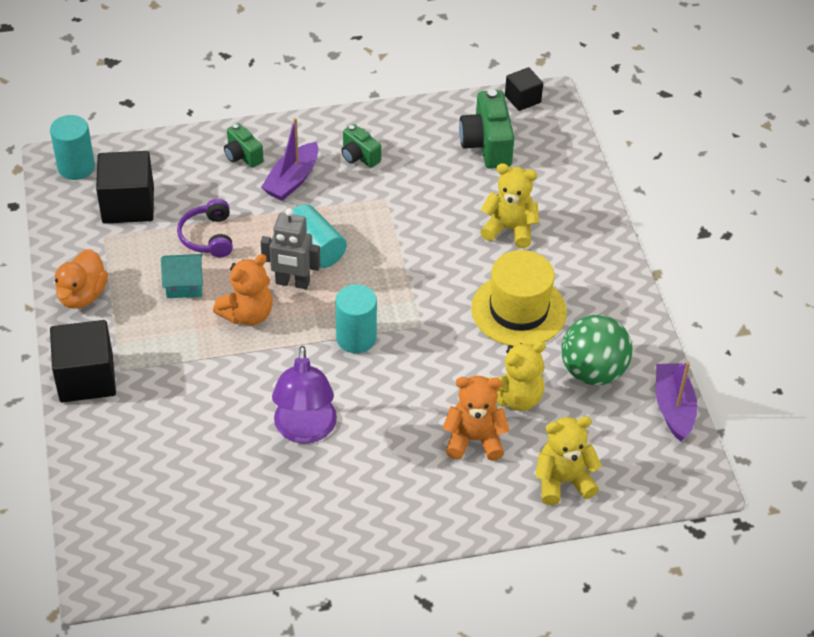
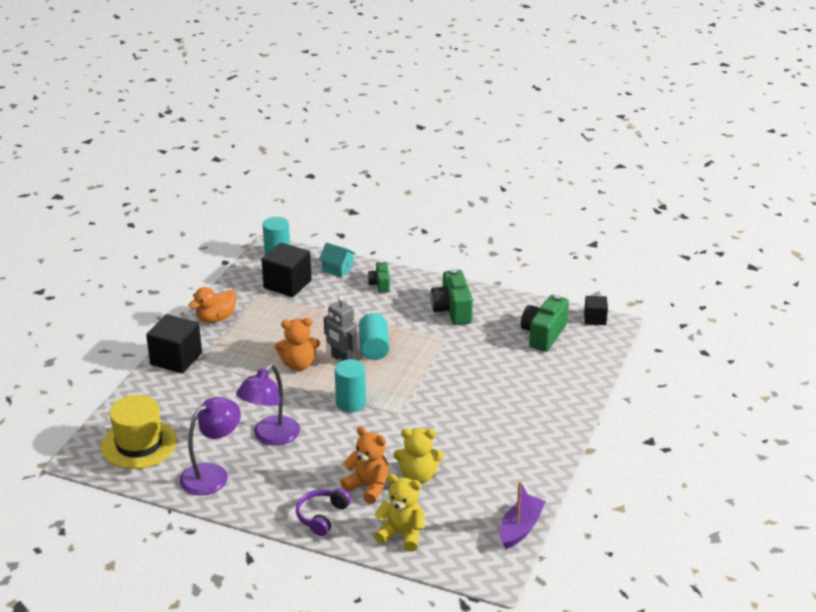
camera: 35 degrees right, 15 degrees down
turquoise house [161,254,203,298] -> turquoise house moved to [319,243,356,277]
purple headphones [177,199,233,257] -> purple headphones moved to [296,488,351,536]
purple boat [261,118,318,201] -> none
green camera [341,124,381,168] -> green camera [431,269,473,325], size x1.71
yellow hat [471,250,567,346] -> yellow hat moved to [101,395,177,469]
yellow teddy bear [480,163,539,248] -> none
green ball [561,315,633,385] -> none
none -> purple lamp [179,397,241,496]

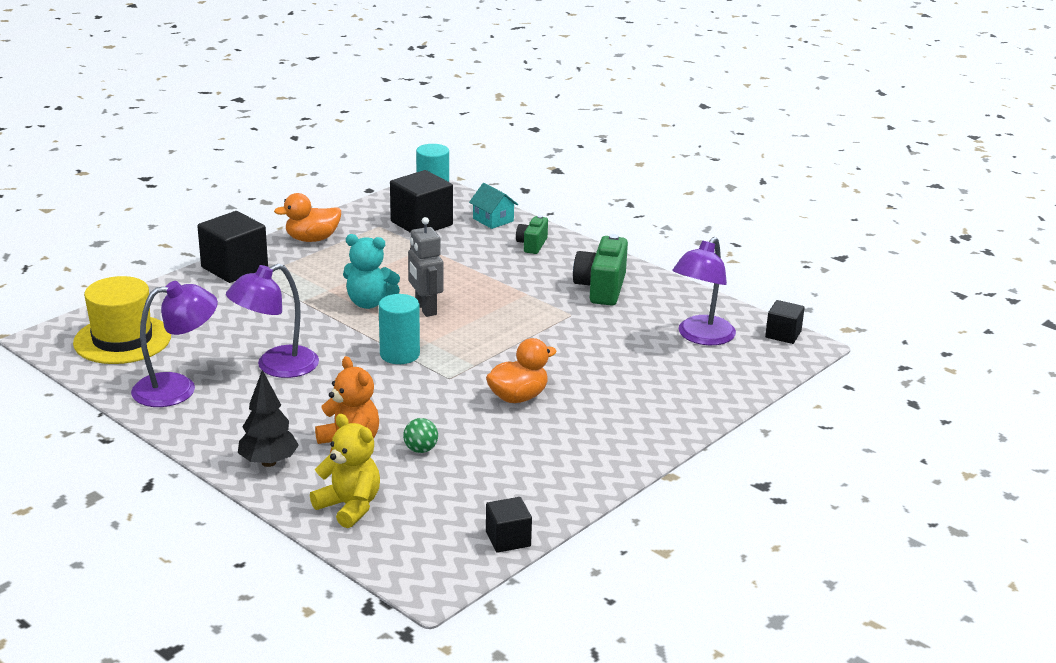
camera: 20 degrees right, 5 degrees down
orange teddy bear [275,318,320,371] -> turquoise teddy bear [343,234,400,309]
purple headphones [296,488,351,536] -> black tree [238,370,299,467]
turquoise cylinder [359,313,389,360] -> none
yellow teddy bear [394,428,444,484] -> green ball [403,418,438,453]
purple boat [500,481,546,549] -> black cube [486,497,532,553]
green camera [521,295,569,352] -> purple lamp [672,237,736,345]
none -> orange duck [486,338,557,403]

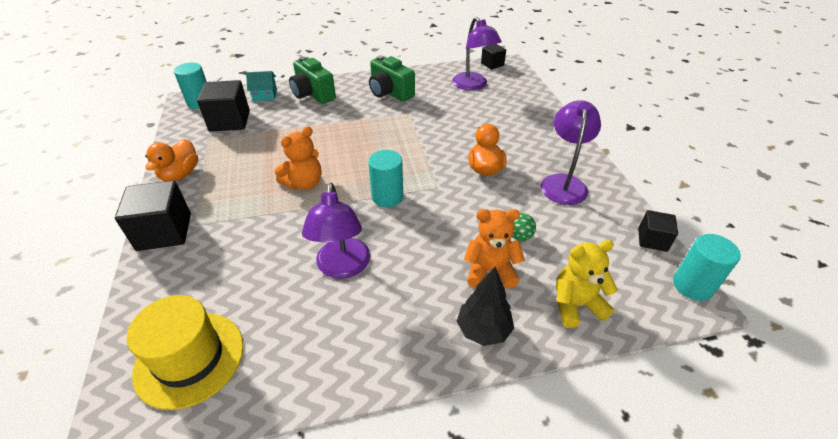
camera: 55 degrees left, 15 degrees up
purple lamp [131,281,218,407] -> purple lamp moved to [541,100,601,205]
turquoise teddy bear [343,234,400,309] -> orange teddy bear [275,126,321,190]
grey robot [408,217,444,317] -> none
green camera [516,215,548,254] -> green camera [289,56,336,104], size x1.71
none -> turquoise cylinder [673,234,741,301]

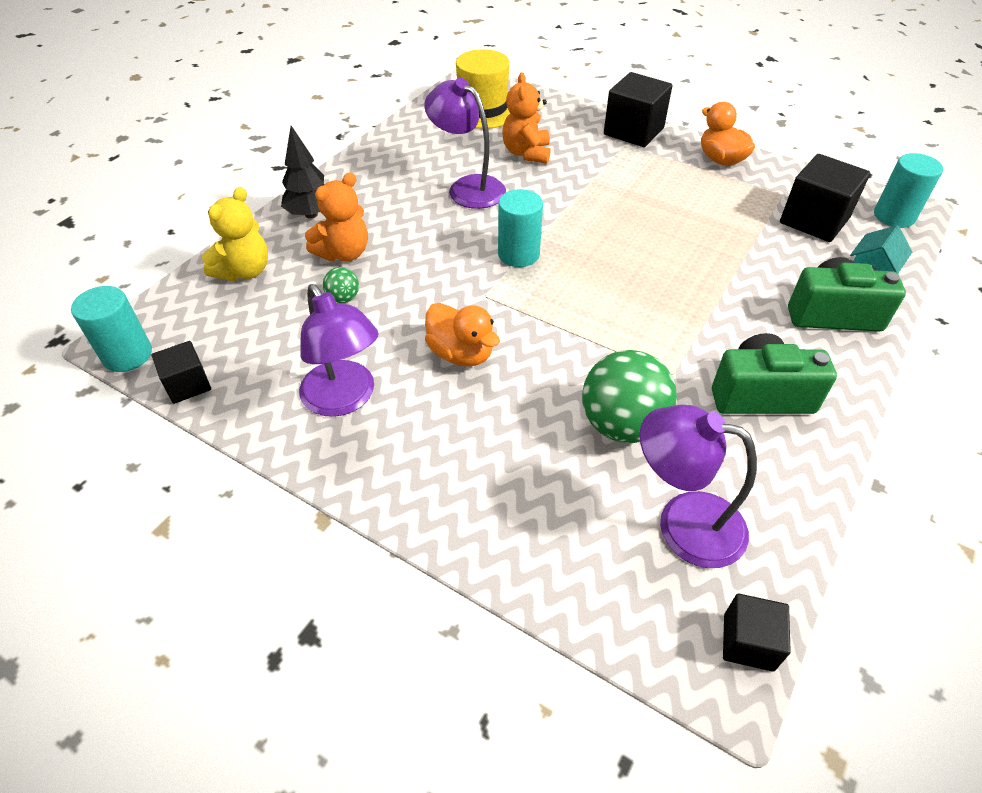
camera: 135 degrees right, 5 degrees up
orange teddy bear [275,126,321,190] -> orange teddy bear moved to [502,72,550,164]
none -> green ball [582,350,677,443]

